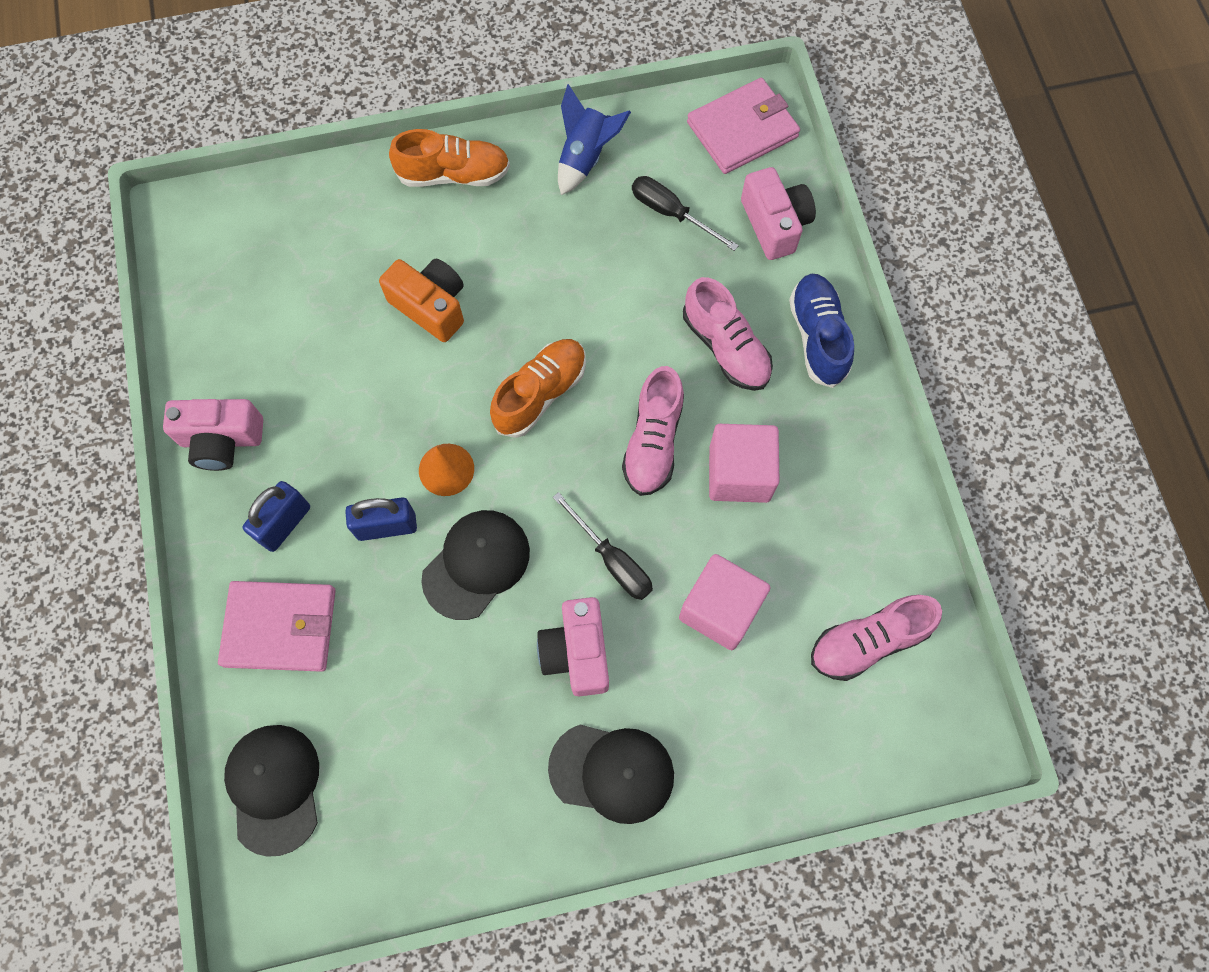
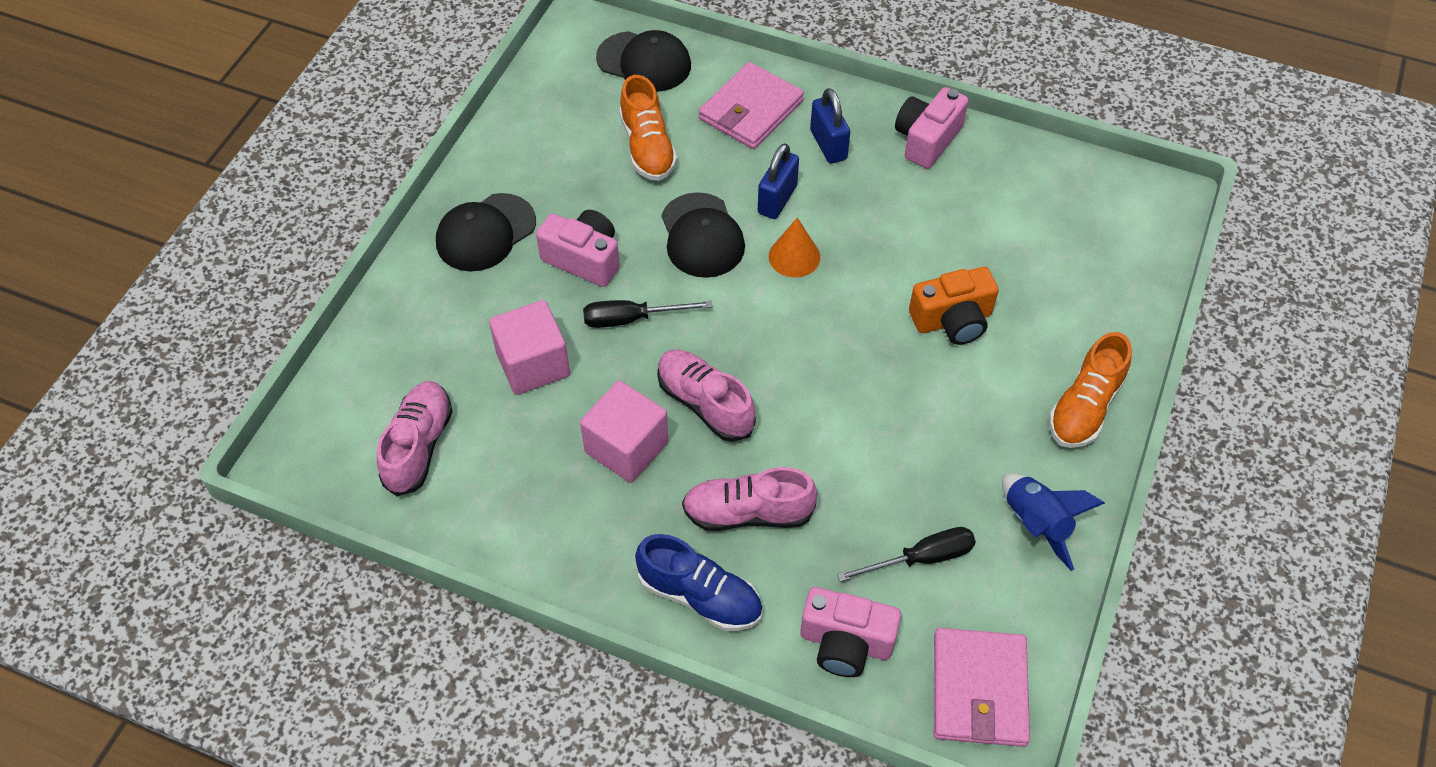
camera: 125 degrees right, 15 degrees down
orange shoe [490,339,586,438] -> orange shoe moved to [619,75,677,181]

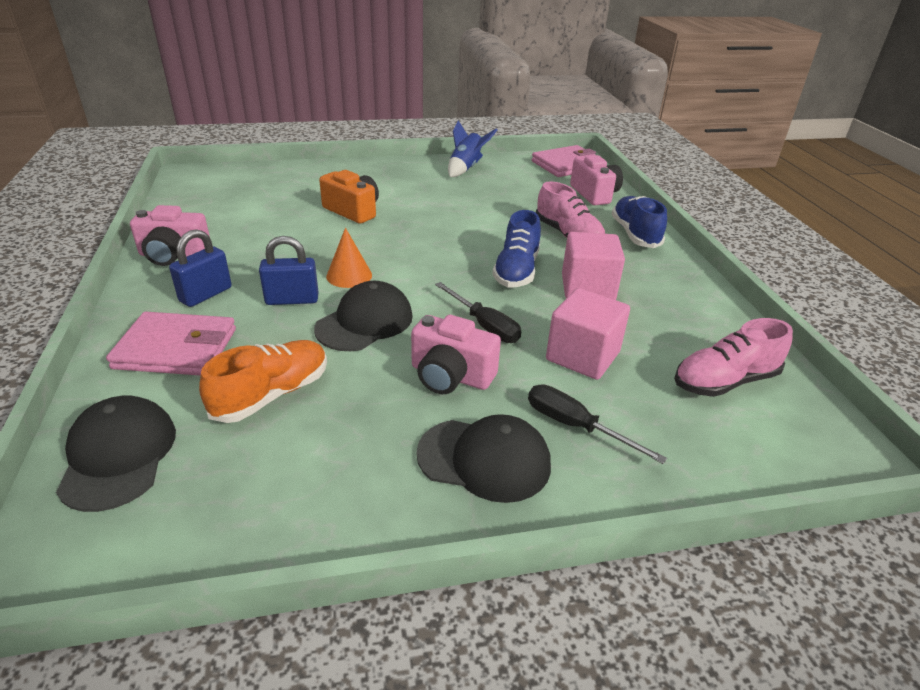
camera: 125 degrees left, 20 degrees down
pink camera [536,210,620,287] -> pink camera turned 60 degrees counterclockwise [411,315,501,394]
pink shoe [657,350,756,442] -> blue shoe [493,210,541,287]
black screwdriver [837,527,976,582] -> black screwdriver moved to [528,384,667,464]
orange shoe [1049,332,1132,448] -> none

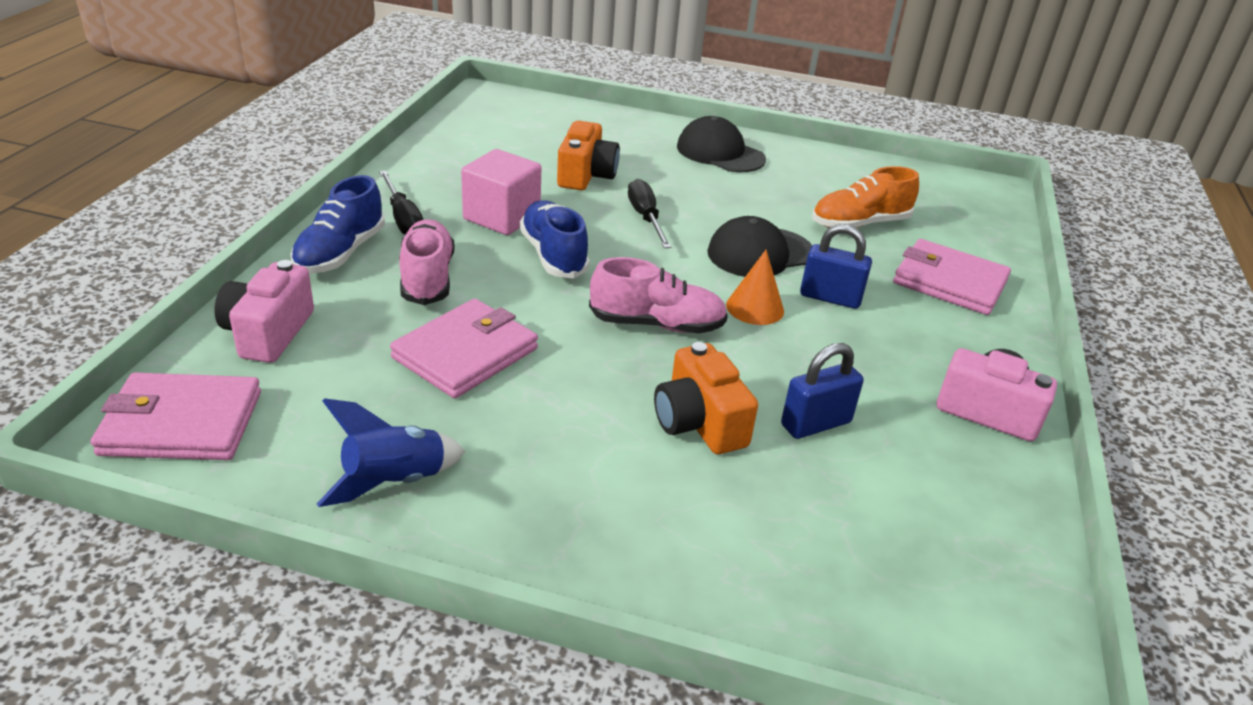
camera: 155 degrees left, 0 degrees up
black cap [56,396,176,512] -> none
blue padlock [169,229,232,307] -> blue padlock moved to [781,343,864,439]
pink camera [411,315,501,394] -> none
blue shoe [493,210,541,287] -> blue shoe turned 60 degrees counterclockwise [520,200,590,278]
black screwdriver [528,384,667,464] -> black screwdriver moved to [379,171,423,235]
pink cube [546,288,630,380] -> orange camera [557,121,620,190]
pink shoe [674,318,793,397] -> pink shoe moved to [589,257,728,333]
none -> pink wallet [390,298,538,398]

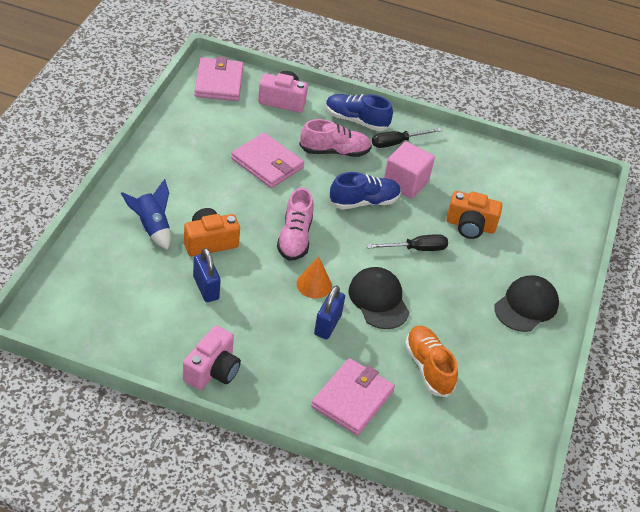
camera: 90 degrees right, 10 degrees up
blue rocket [317,398,465,507] -> blue rocket moved to [121,179,171,250]

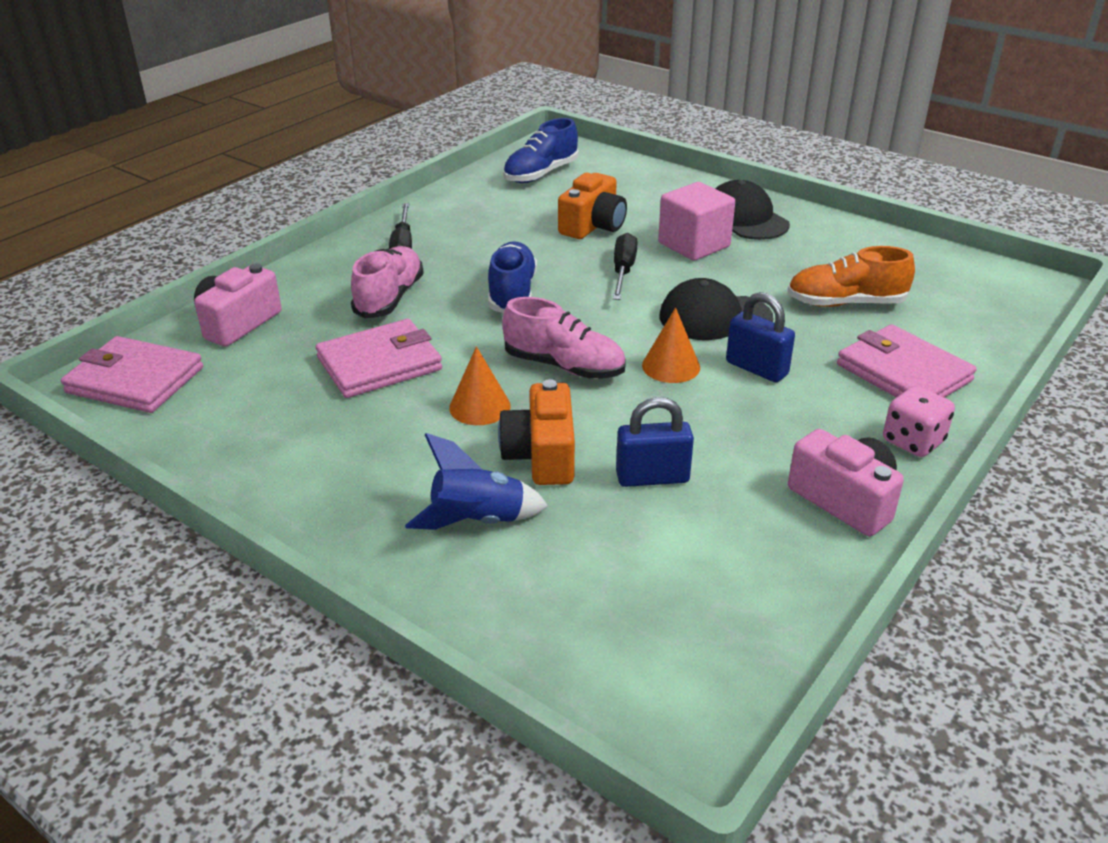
camera: 65 degrees left, 10 degrees down
blue shoe [326,94,393,131] -> blue shoe moved to [503,118,579,183]
pink cube [384,142,435,199] -> pink cube moved to [658,182,735,261]
none -> orange cone [449,346,511,425]
none -> pink dice [883,386,955,457]

